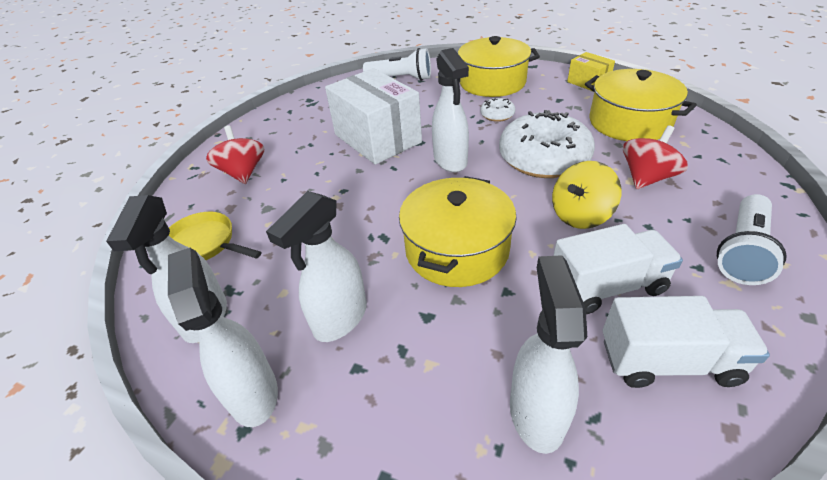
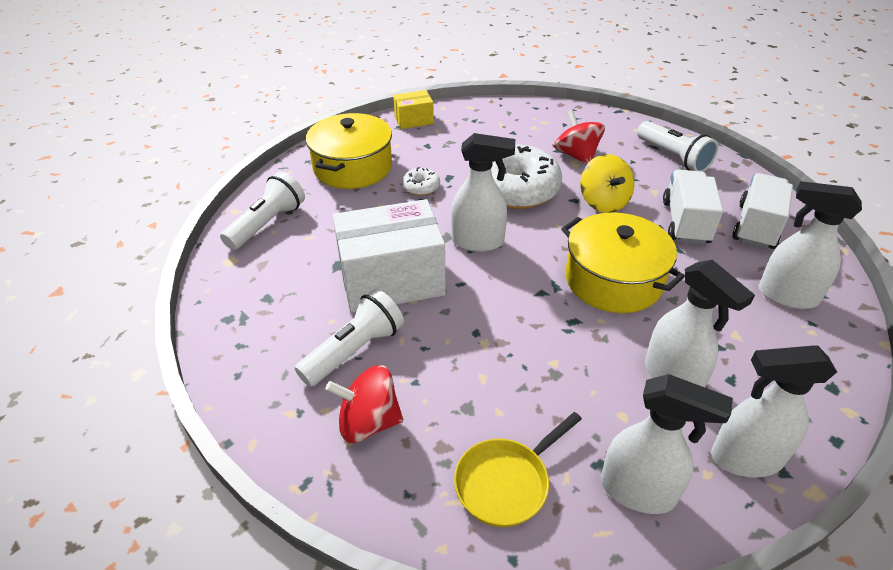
camera: 70 degrees left, 0 degrees up
yellow pot [585,69,697,141] -> none
none -> white flashlight [295,289,404,387]

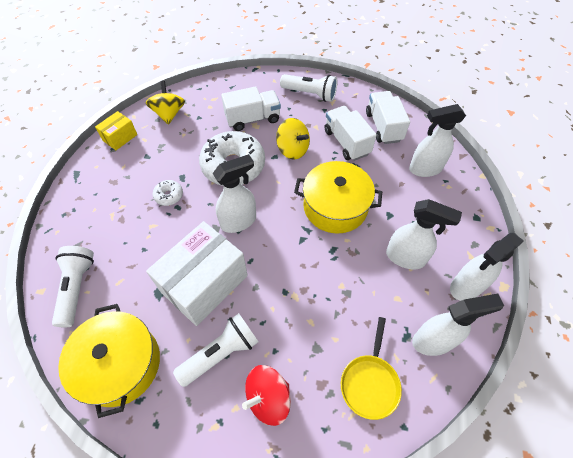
camera: 35 degrees left, 15 degrees up
white flashlight [295,289,404,387] -> white flashlight turned 45 degrees clockwise [173,313,258,387]
yellow pot [306,113,392,189] -> yellow pot moved to [58,304,160,418]
red spinning top [554,110,605,164] -> white truck [221,86,281,131]
none -> yellow spinning top [146,81,185,125]

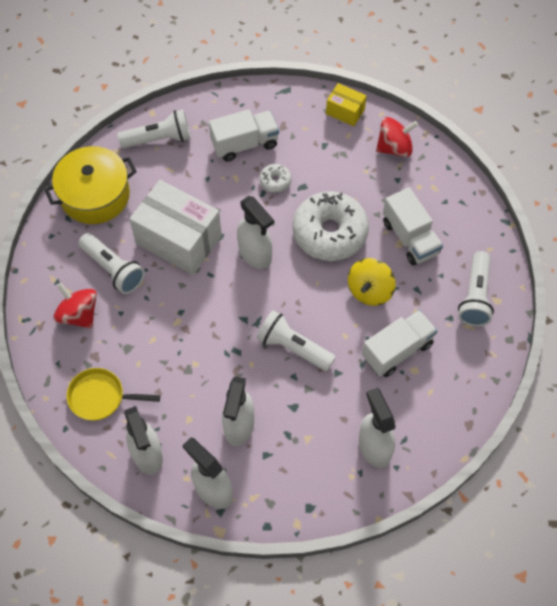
camera: 80 degrees right, 5 degrees up
yellow spinning top [146,81,185,125] -> red spinning top [376,117,418,157]
yellow pot [294,161,382,234] -> white flashlight [256,310,336,371]
white truck [366,91,410,144] -> white truck moved to [209,109,279,162]

